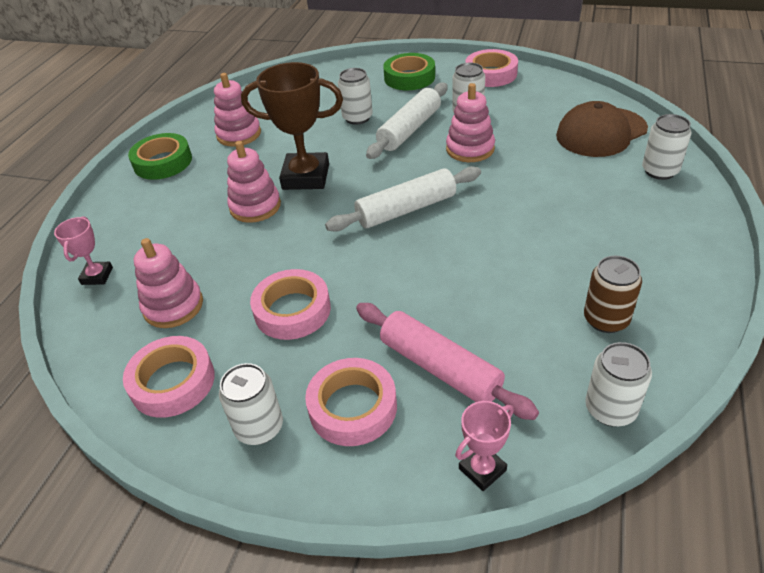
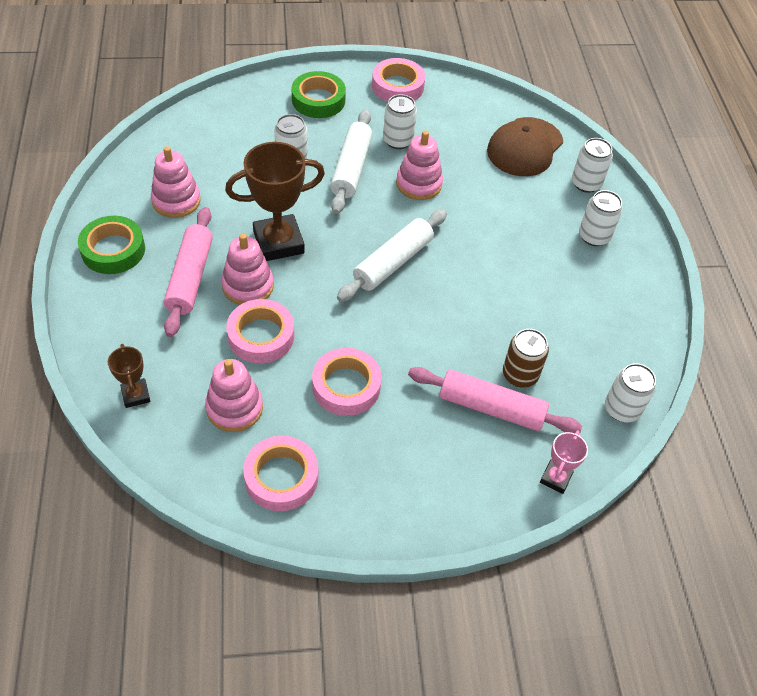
camera: 30 degrees left, 10 degrees up
pink trophy [54,216,113,285] -> brown trophy [108,344,150,408]
white can [219,363,283,445] -> white can moved to [579,190,623,246]
pink tape [305,358,397,446] -> pink tape moved to [226,299,294,363]
brown can [584,256,642,333] -> brown can moved to [503,329,549,387]
none -> pink rolling pin [164,207,213,337]

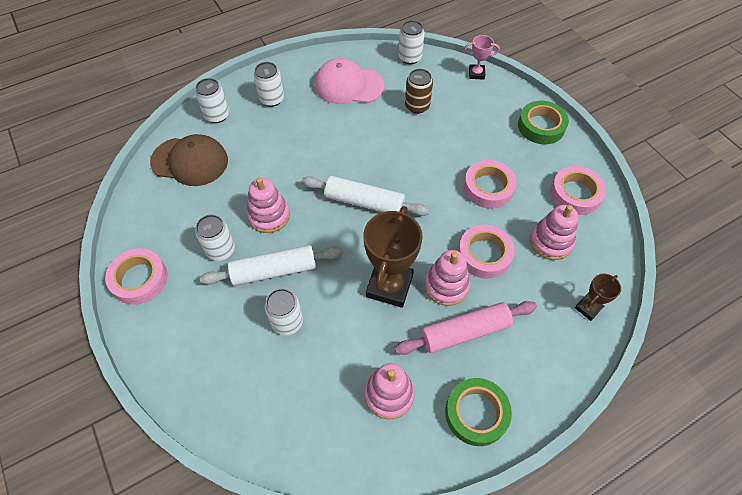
camera: 110 degrees left, 5 degrees up
brown trophy [225,142,325,261] -> brown trophy turned 60 degrees clockwise [363,206,423,308]
green tape [292,71,346,118] -> green tape moved to [518,101,569,144]
pink rolling pin [408,367,582,433] -> none
none -> pink cap [314,58,385,104]

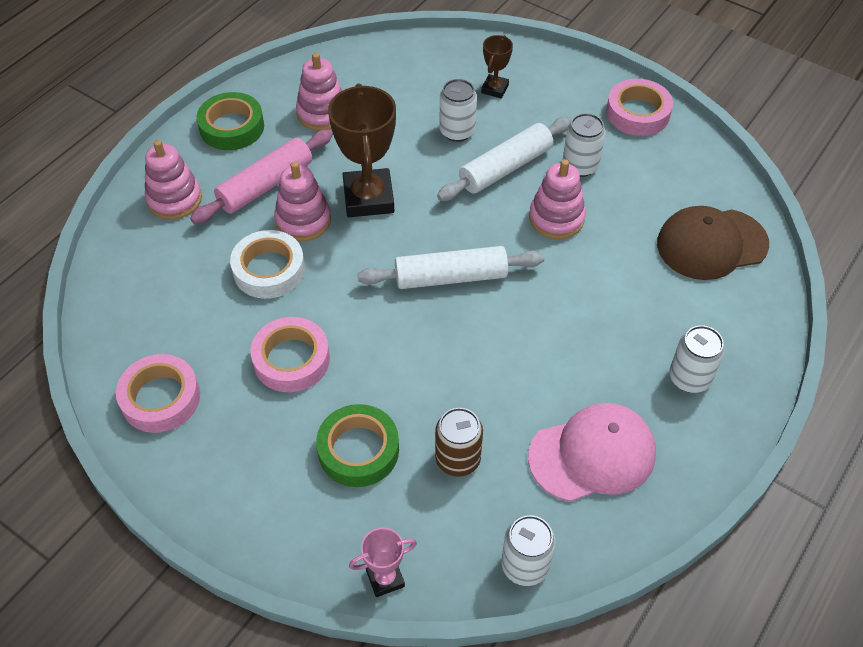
camera: 155 degrees right, 5 degrees down
white can [195,78,229,123] -> none
pink tape [458,225,515,279] -> white tape [230,230,305,299]
green tape [518,101,569,144] -> green tape moved to [316,404,399,487]
pink stacking toy [530,205,579,260] -> pink stacking toy moved to [145,140,202,219]
brown trophy [575,274,621,321] -> brown trophy moved to [481,35,513,98]

